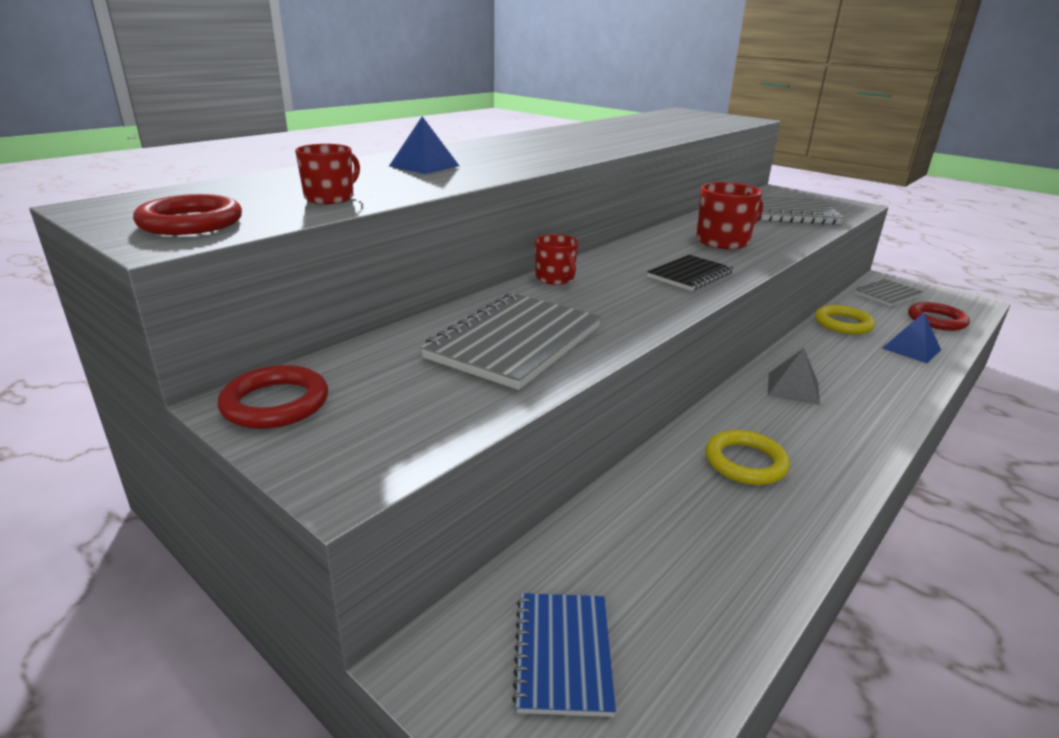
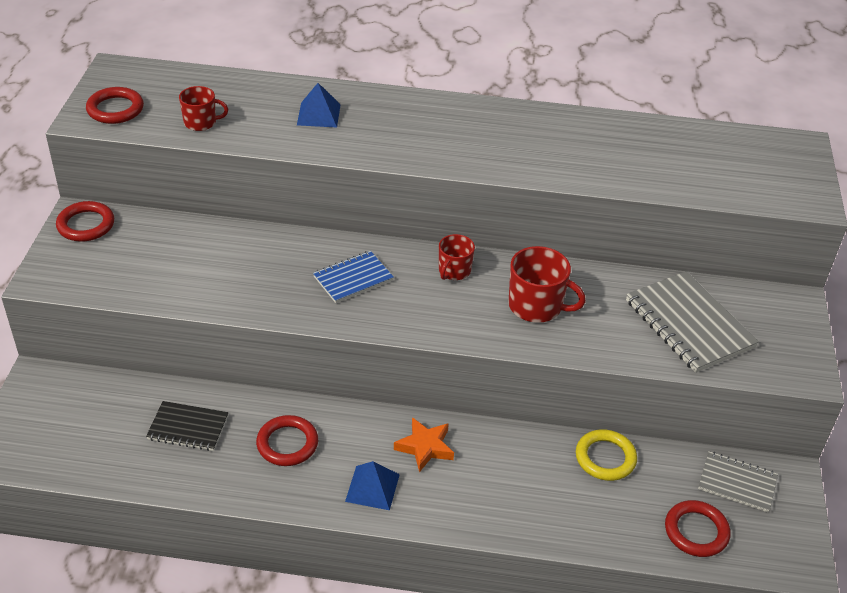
camera: 55 degrees right, 15 degrees up
grey notebook [420,293,601,390] -> none
blue notebook [512,593,616,717] -> blue notebook moved to [313,251,394,303]
red mug [535,234,578,285] -> red mug moved to [439,234,475,280]
black notebook [647,255,733,291] -> black notebook moved to [146,401,228,451]
yellow ring [705,430,790,485] -> red ring [256,415,318,466]
grey pyramid [768,348,820,405] -> orange star [394,417,454,472]
blue pyramid [882,313,941,363] -> blue pyramid moved to [345,461,400,510]

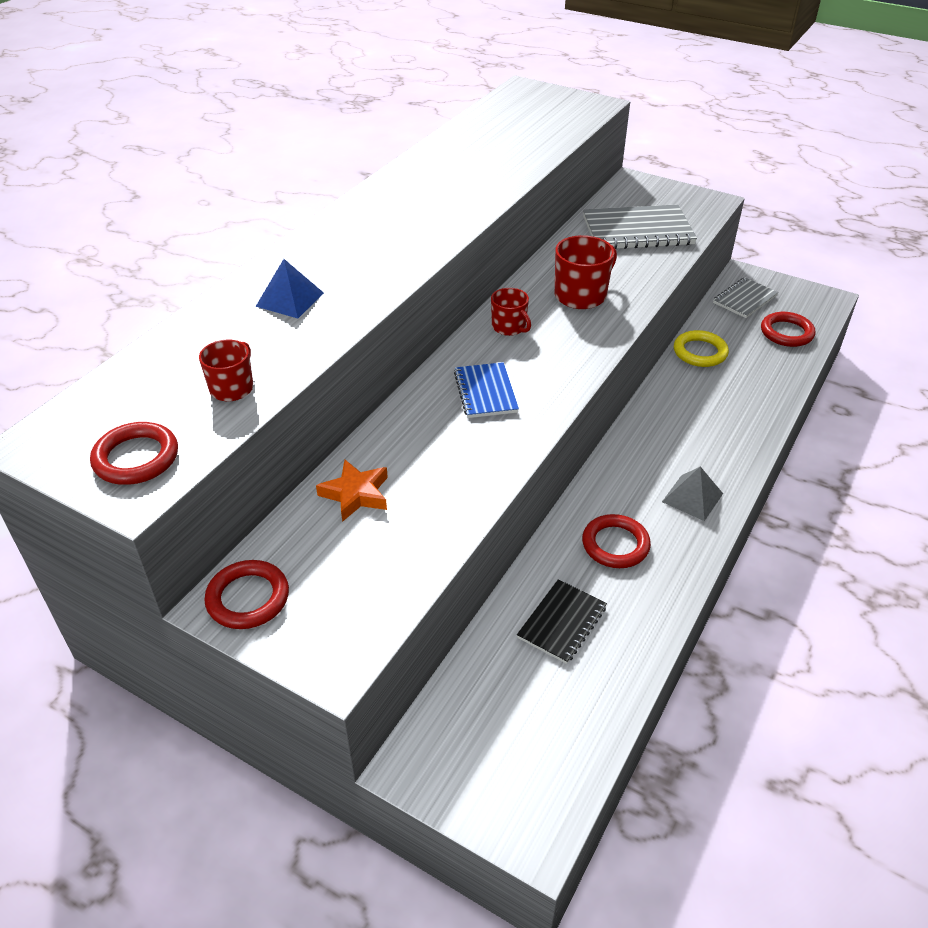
camera: 65 degrees left, 0 degrees up
blue pyramid [345,461,400,510] -> grey pyramid [662,467,723,521]
orange star [394,417,454,472] -> orange star moved to [316,460,388,522]

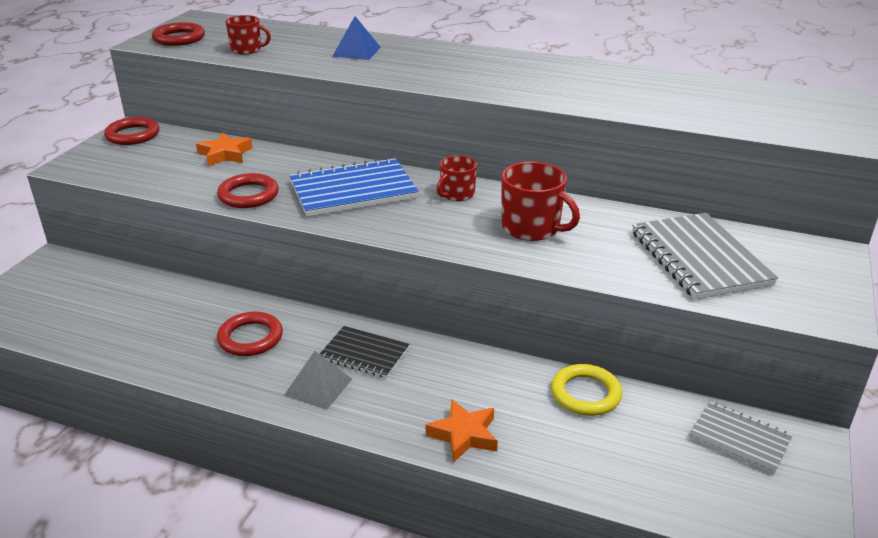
camera: 80 degrees right, 10 degrees down
blue notebook [454,362,519,418] -> blue notebook [290,157,419,217], size x1.66
black notebook [517,579,607,664] -> black notebook moved to [320,326,409,378]
red ring [761,312,816,347] -> red ring moved to [217,173,279,208]
none -> orange star [426,399,498,463]

